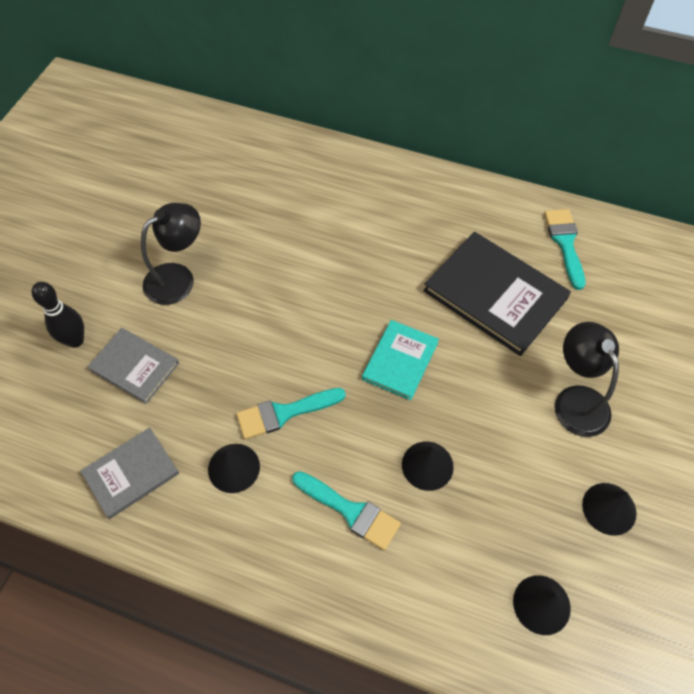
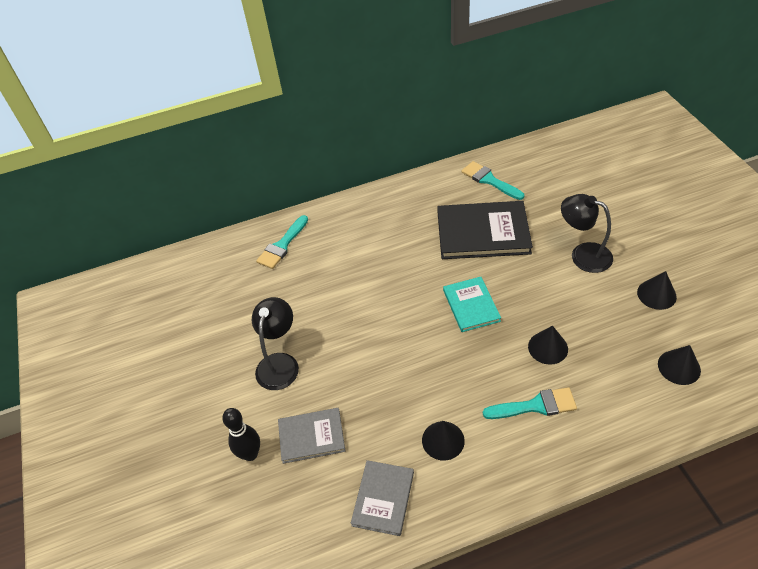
camera: 35 degrees left, 10 degrees down
turquoise brush [236,388,346,440] -> turquoise brush moved to [256,215,308,269]

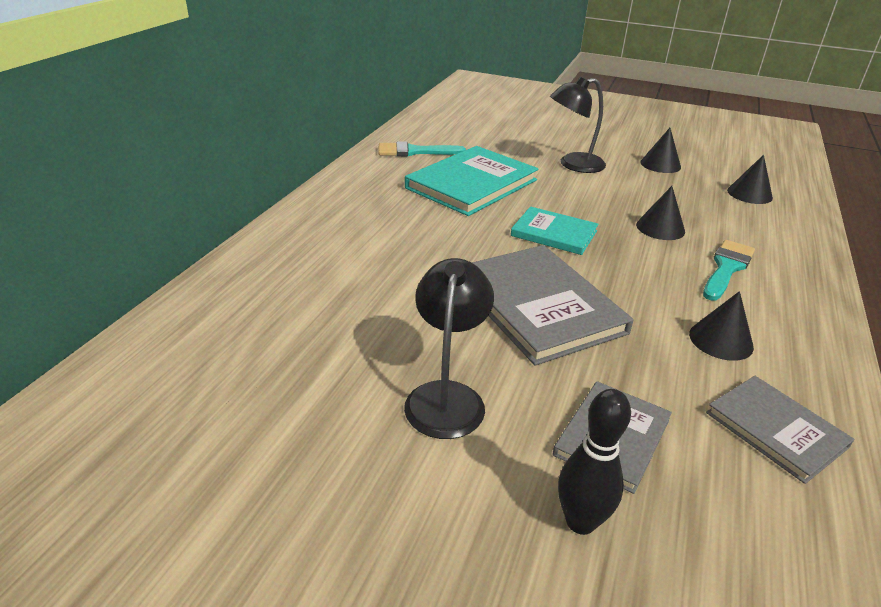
camera: 55 degrees left, 15 degrees down
black lamp [252,297,299,390] -> black lamp turned 45 degrees clockwise [404,258,494,439]
turquoise brush [256,215,308,269] -> none
black book [437,201,533,259] -> turquoise book [405,146,538,216]
none -> grey book [472,245,634,366]

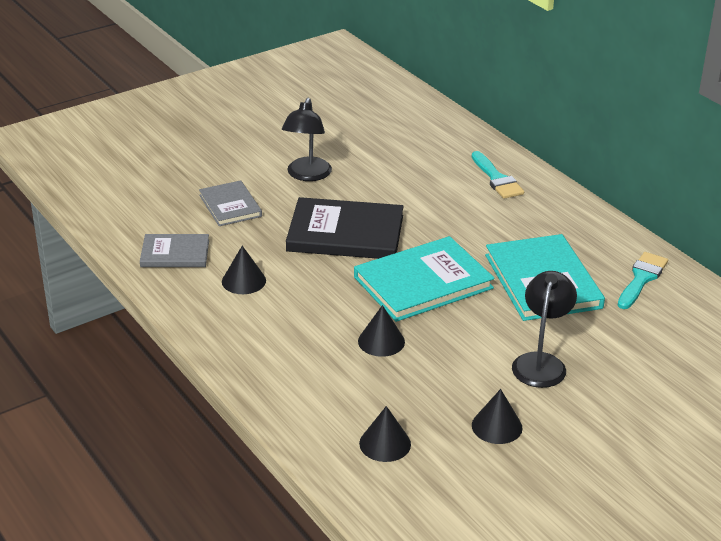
camera: 125 degrees right, 0 degrees up
black lamp [404,258,494,439] -> black lamp turned 60 degrees clockwise [282,98,332,181]
grey book [472,245,634,366] -> black book [286,197,404,259]
turquoise book [511,207,598,255] -> turquoise book [354,236,495,322], size x1.71
black bowling pin [558,389,631,535] -> none
turquoise brush [703,240,755,301] -> turquoise brush moved to [472,151,524,199]

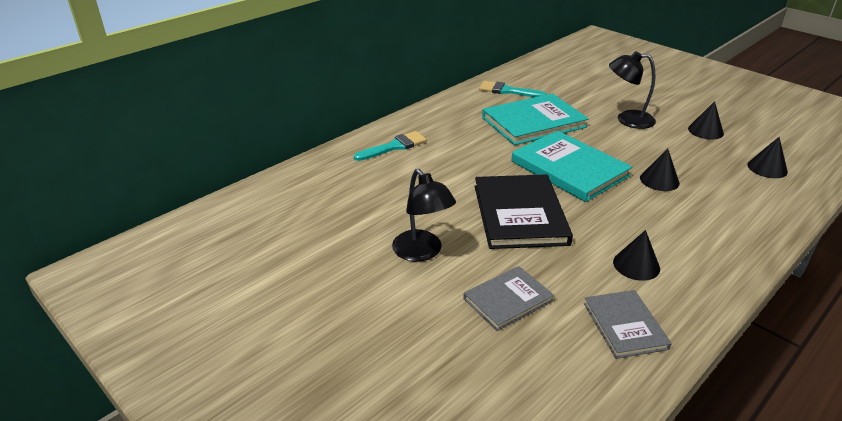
camera: 100 degrees left, 0 degrees up
black lamp [282,98,332,181] -> black lamp turned 60 degrees clockwise [392,169,456,262]

